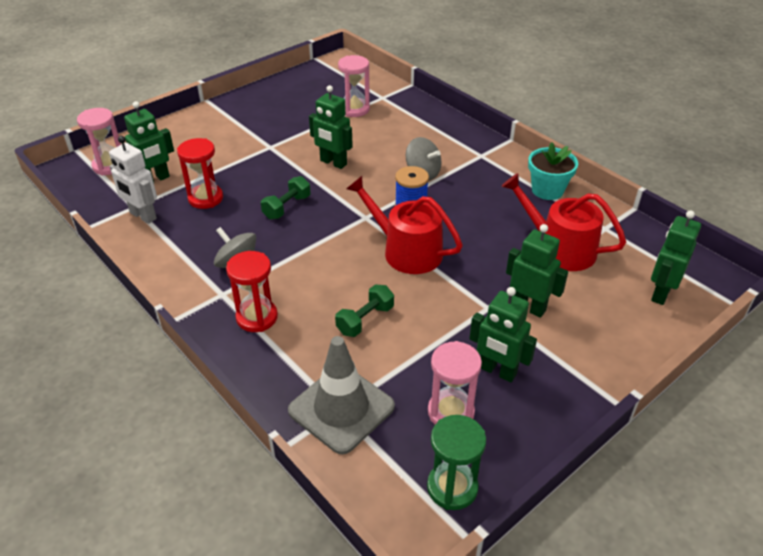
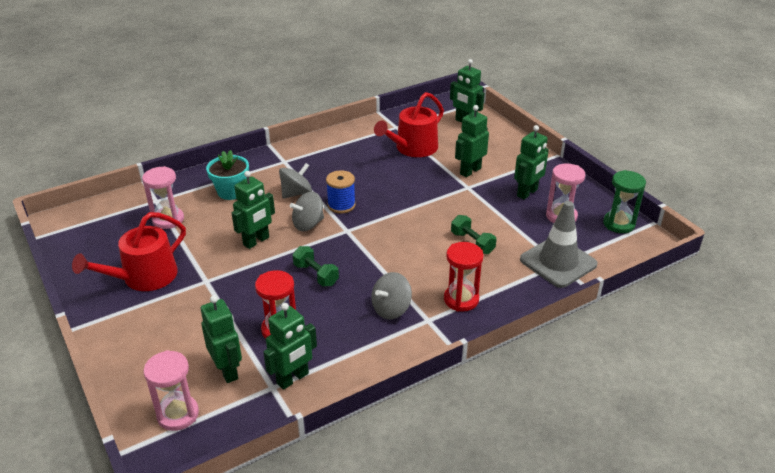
camera: 80 degrees left, 5 degrees down
white robot [109,136,157,224] -> green robot [263,303,317,390]
red watering can [346,176,463,274] -> red watering can moved to [72,212,186,291]
turquoise flower pot [528,142,578,200] -> turquoise flower pot moved to [206,150,249,200]
none -> grey spinning top [290,192,324,231]

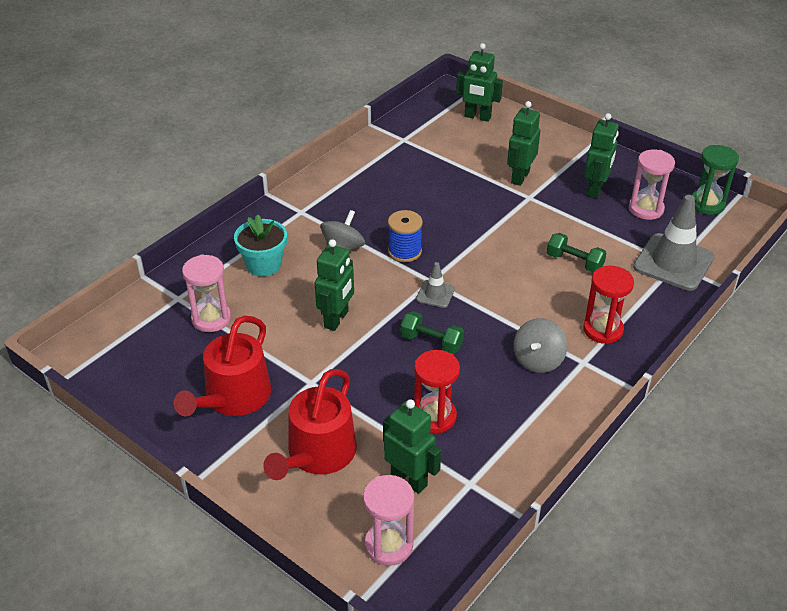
camera: 20 degrees left, 5 degrees up
green robot [263,303,317,390] -> none
grey spinning top [290,192,324,231] -> none
red watering can [374,92,444,157] -> red watering can moved to [263,369,357,480]
none -> grey traffic cone [416,262,455,308]

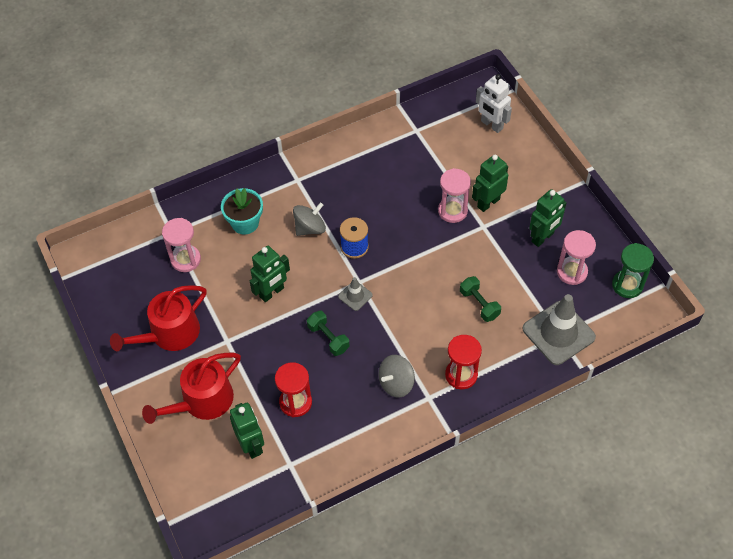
camera: 25 degrees right, 15 degrees up
pink hourglass [363,475,414,566] -> pink hourglass moved to [438,168,471,223]
green robot [456,43,503,122] -> white robot [476,74,512,133]

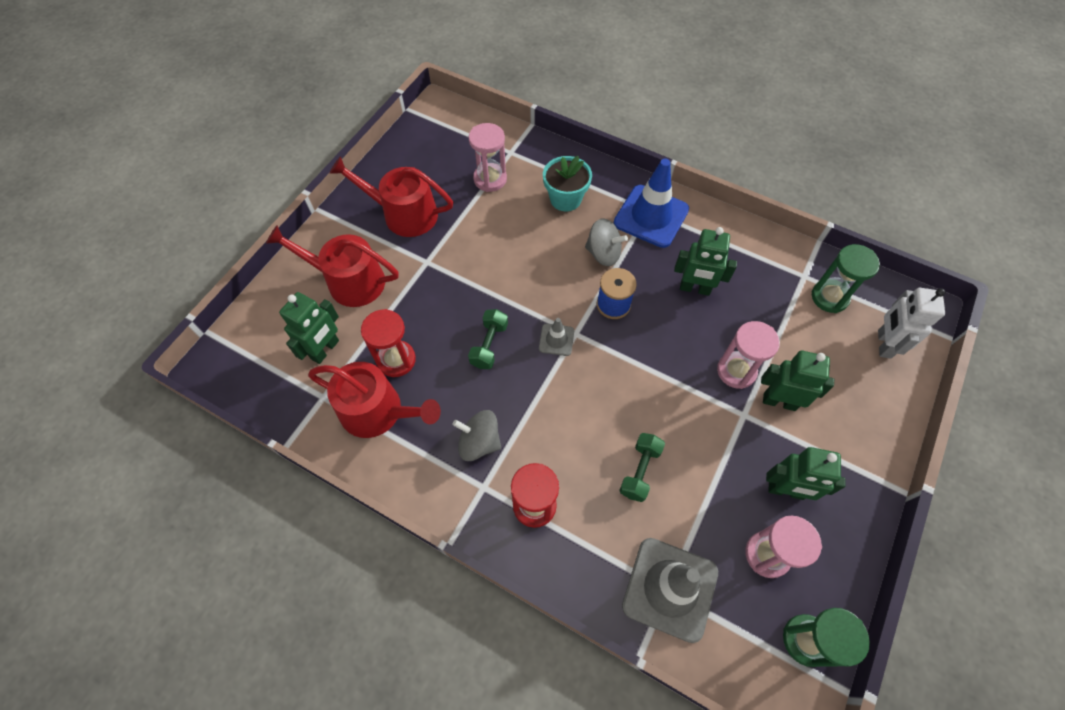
camera: 55 degrees right, 5 degrees up
green robot [250,246,290,302] -> green robot moved to [674,227,737,296]
none -> red watering can [308,362,441,438]
none -> blue traffic cone [614,159,689,248]
none -> green hourglass [812,244,880,313]

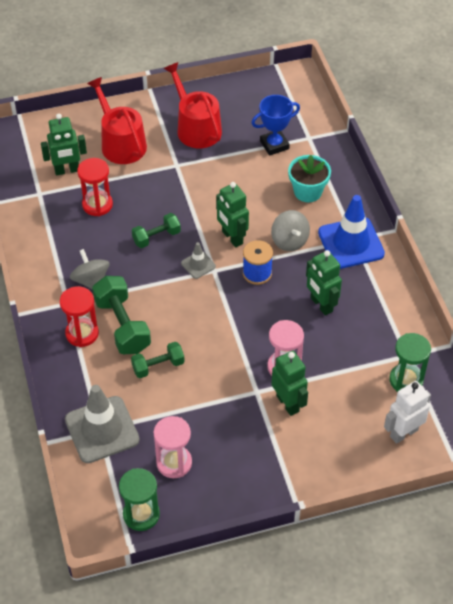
camera: 45 degrees right, 10 degrees down
red watering can [308,362,441,438] -> none
pink hourglass [469,123,507,192] -> blue trophy [251,95,300,156]
green robot [766,447,846,500] -> green robot moved to [216,182,249,247]
none -> green dumbbell [92,276,151,354]

